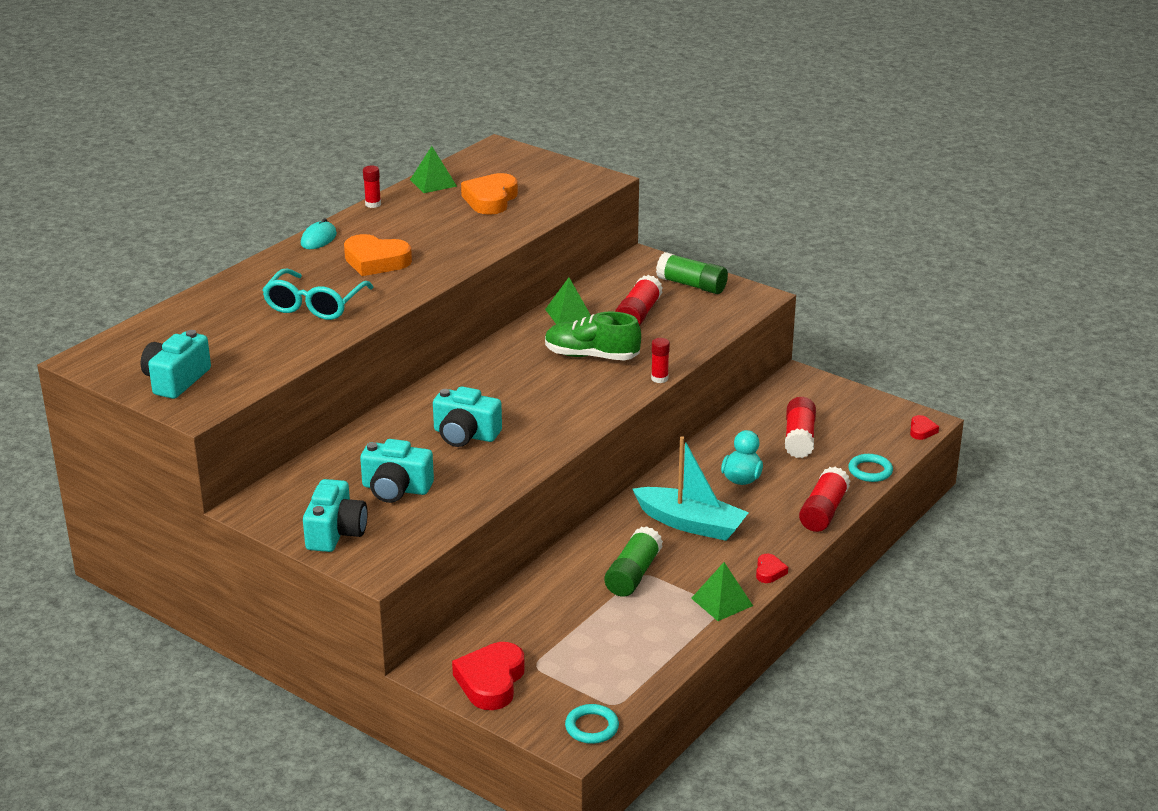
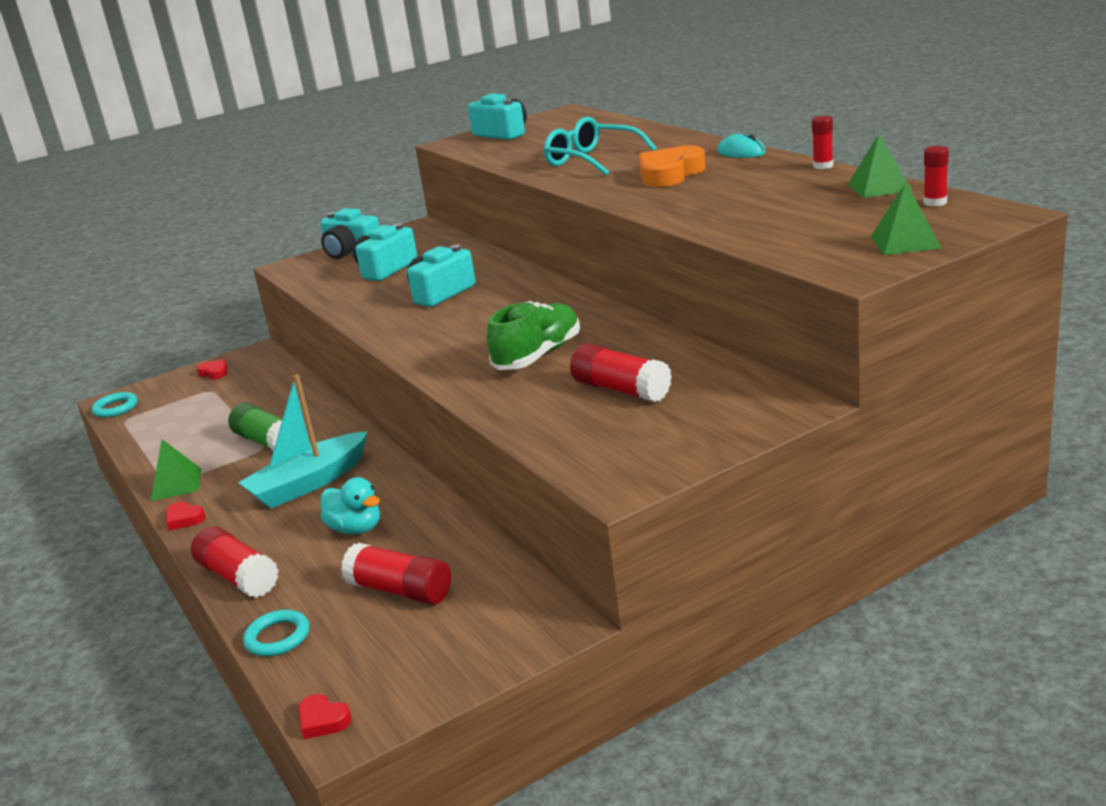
camera: 115 degrees right, 5 degrees down
red heart [452,642,525,710] -> red heart [197,360,227,380], size x0.49
orange heart [461,173,518,215] -> none
green pyramid [545,278,591,324] -> green pyramid moved to [871,182,941,255]
red glue stick [651,338,670,383] -> red glue stick moved to [924,146,949,206]
green glue stick [656,252,728,294] -> none

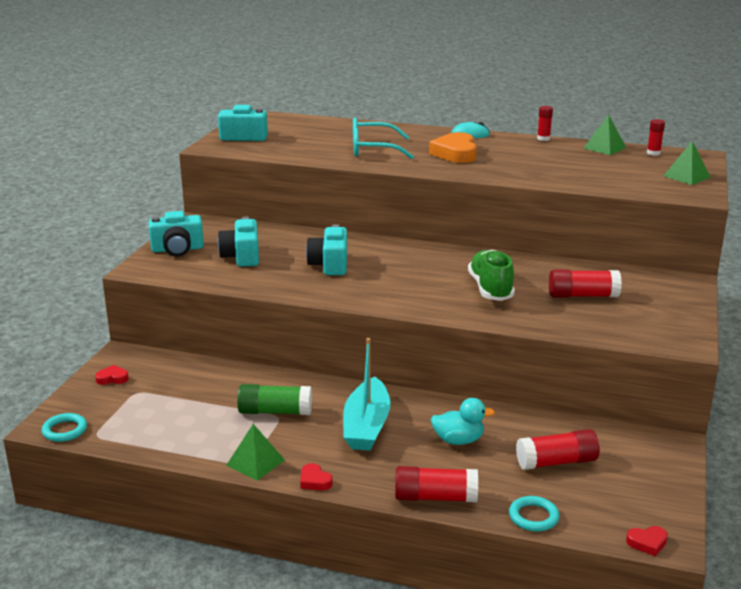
camera: 45 degrees left, 0 degrees up
red heart [166,502,206,531] -> red heart turned 60 degrees clockwise [300,463,333,491]

